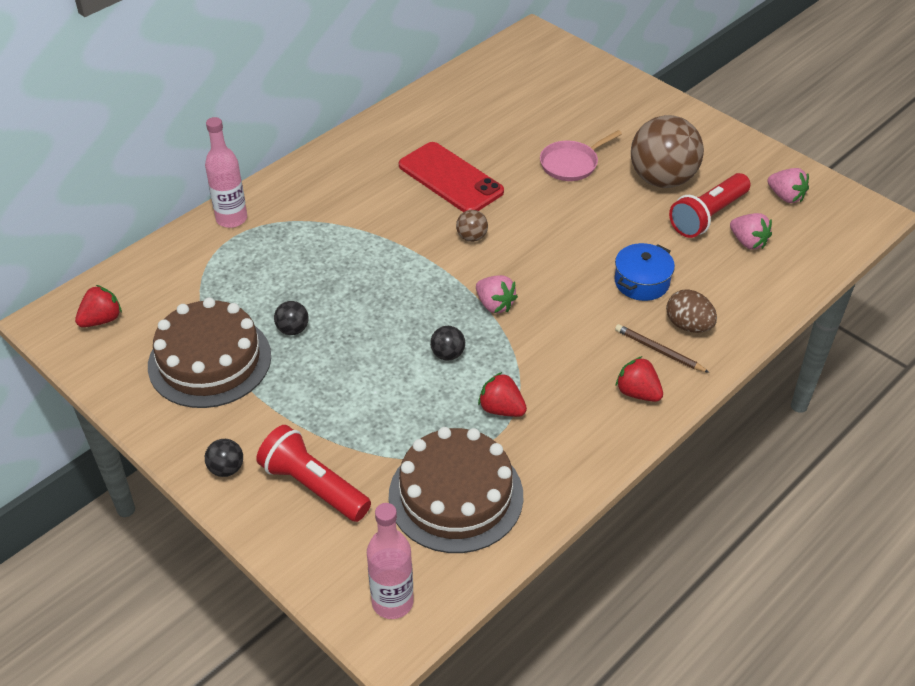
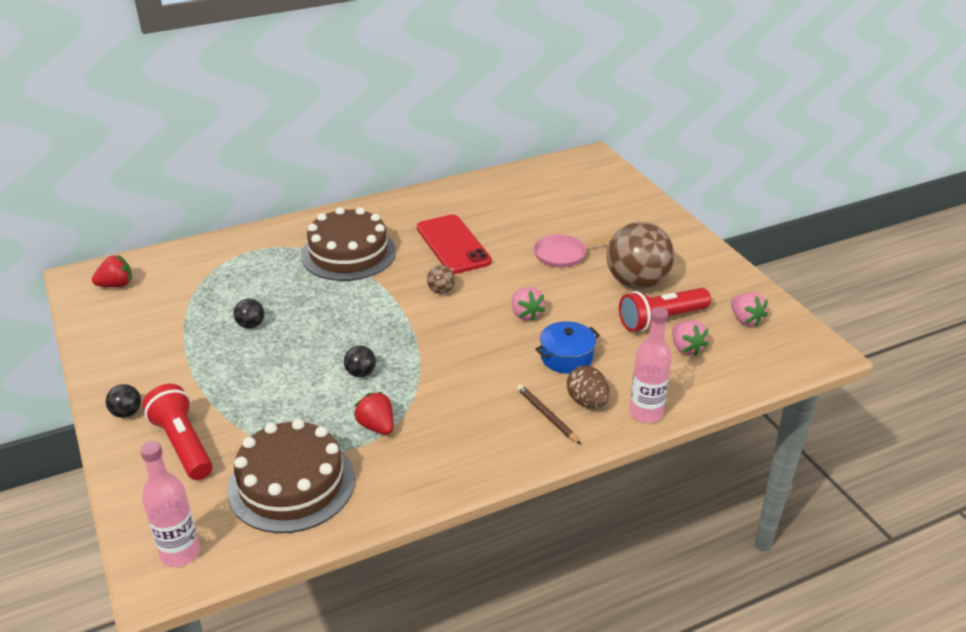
camera: 20 degrees right, 10 degrees down
brown cake [148,298,271,408] -> brown cake moved to [301,207,396,281]
pink bottle [205,117,247,228] -> pink bottle moved to [629,307,672,423]
pink strawberry [476,275,518,313] -> pink strawberry moved to [512,287,545,321]
red strawberry [616,356,663,402] -> none

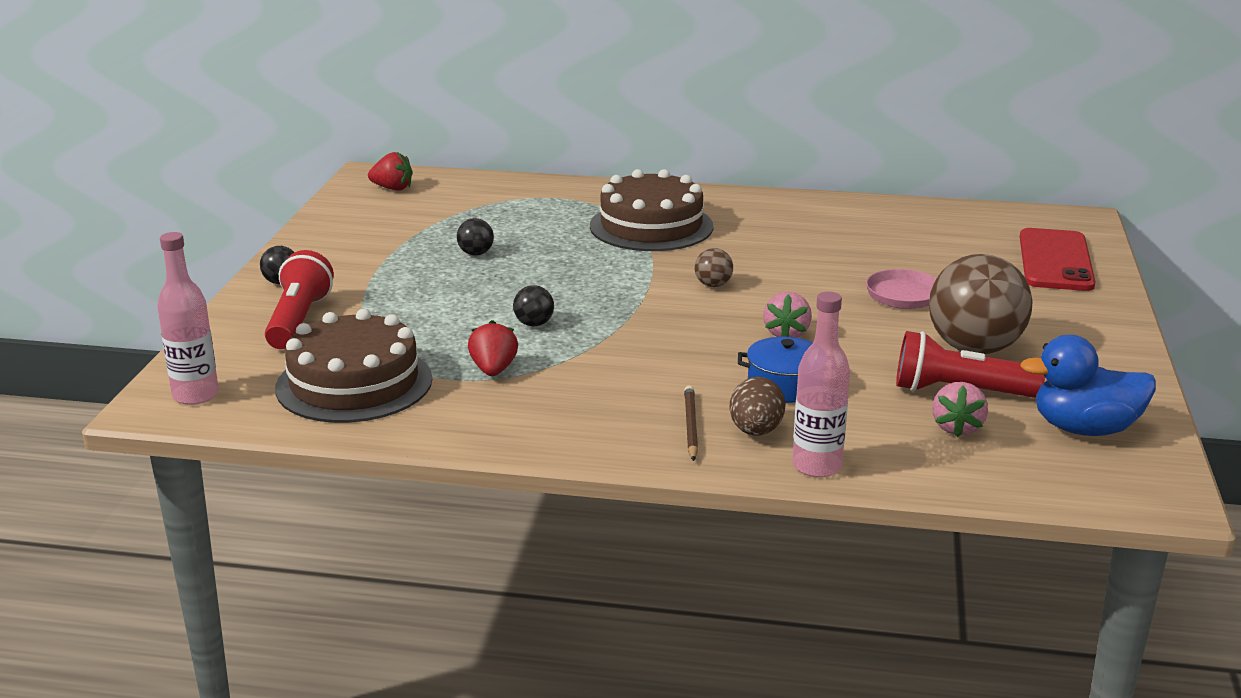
camera: 35 degrees right, 10 degrees down
red phone [417,214,492,274] -> red phone moved to [1020,228,1096,291]
pink strawberry [731,292,768,327] -> blue duck [1020,335,1156,436]

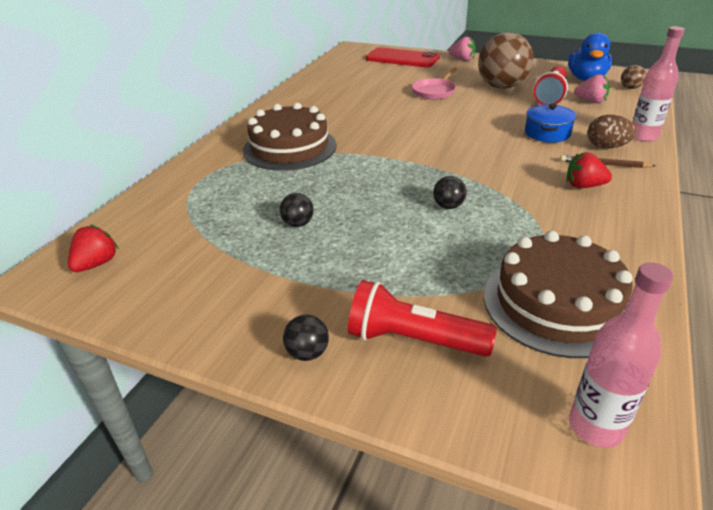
camera: 75 degrees left, 10 degrees up
red strawberry [468,320,518,376] -> red strawberry moved to [567,152,612,188]
brown ball [695,248,733,287] -> brown ball moved to [621,65,646,89]
pink strawberry [763,292,812,338] -> pink strawberry moved to [449,37,476,61]

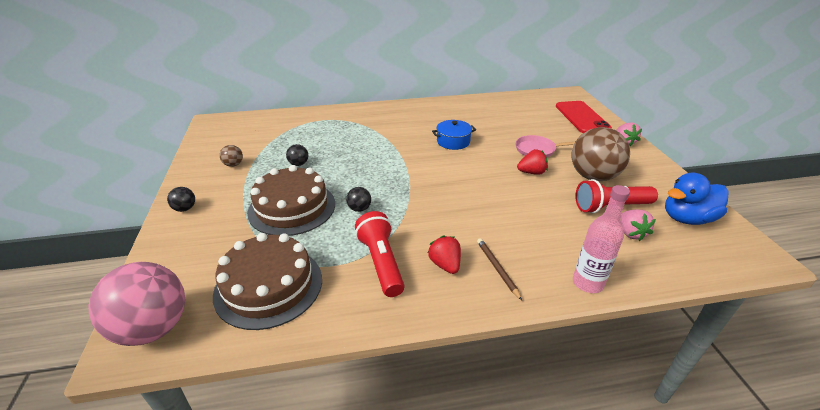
camera: 55 degrees right, 0 degrees up
red strawberry [68,225,119,272] -> red strawberry moved to [517,149,548,175]
brown cake [243,103,337,171] -> brown cake moved to [247,165,335,236]
red flashlight [348,280,497,357] -> red flashlight moved to [355,211,405,297]
blue pot [525,104,576,143] -> blue pot moved to [432,120,476,150]
pink bottle [569,262,673,448] -> pink ball [89,262,185,346]
brown egg [588,115,637,149] -> none
brown ball [621,65,646,89] -> brown ball moved to [220,145,243,167]

